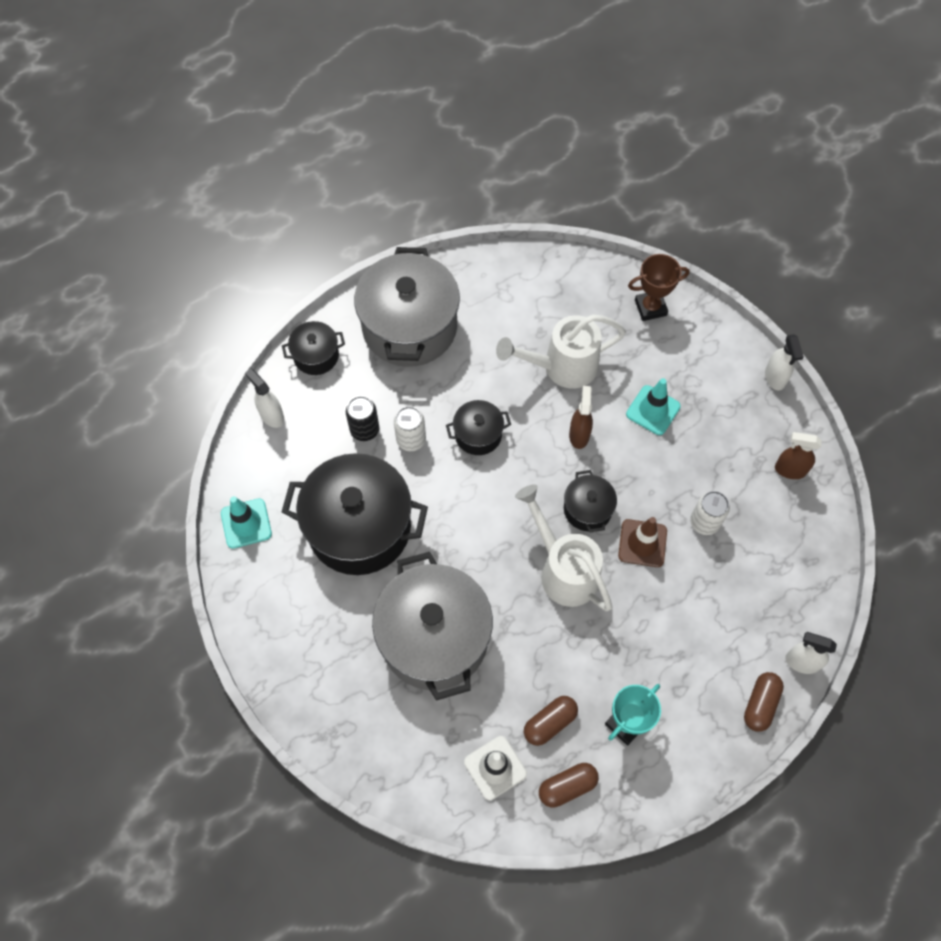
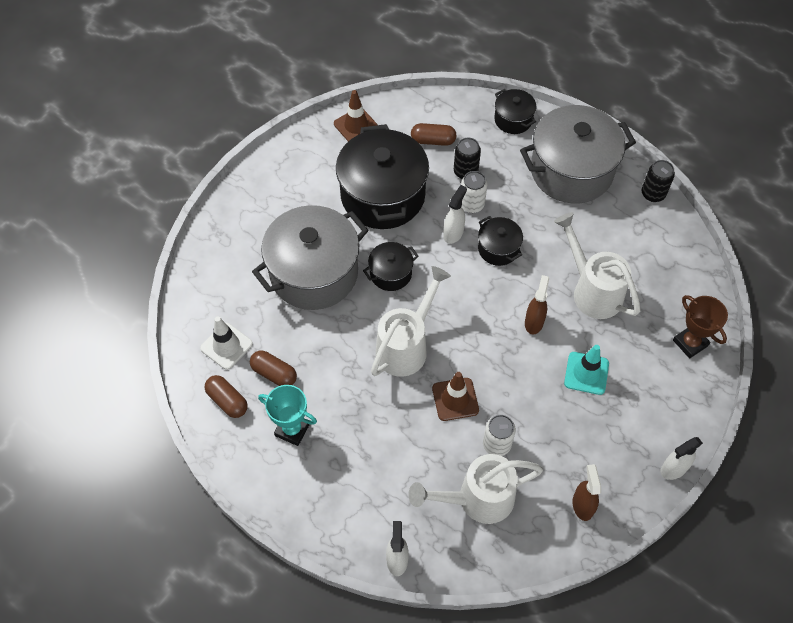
camera: 70 degrees right, 5 degrees down
turquoise traffic cone [221,496,272,549] -> brown traffic cone [334,90,378,141]
white spray bottle [245,369,284,428] -> white spray bottle moved to [443,185,467,244]
black pot [564,470,617,533] -> black pot moved to [363,242,418,291]
brown spray bottle [569,386,593,449] -> brown spray bottle turned 60 degrees counterclockwise [525,275,549,334]
brown capsule [744,672,784,732] -> brown capsule moved to [411,123,456,146]
none -> white watering can [409,454,543,524]
none -> black can [642,160,675,202]

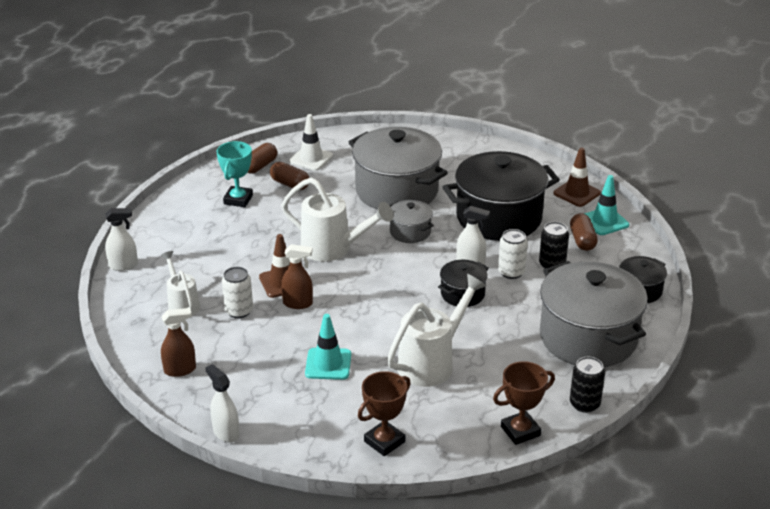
camera: 80 degrees right, 25 degrees down
brown capsule [250,350,297,386] -> brown capsule turned 75 degrees counterclockwise [270,162,309,190]
black pot [363,242,418,291] -> grey pot [389,200,434,243]
white watering can [409,454,543,524] -> white watering can [161,251,200,316], size x0.60
brown spray bottle [525,275,549,334] -> brown spray bottle moved to [281,244,313,309]
none -> brown trophy [493,361,555,445]
none -> turquoise traffic cone [584,175,629,235]

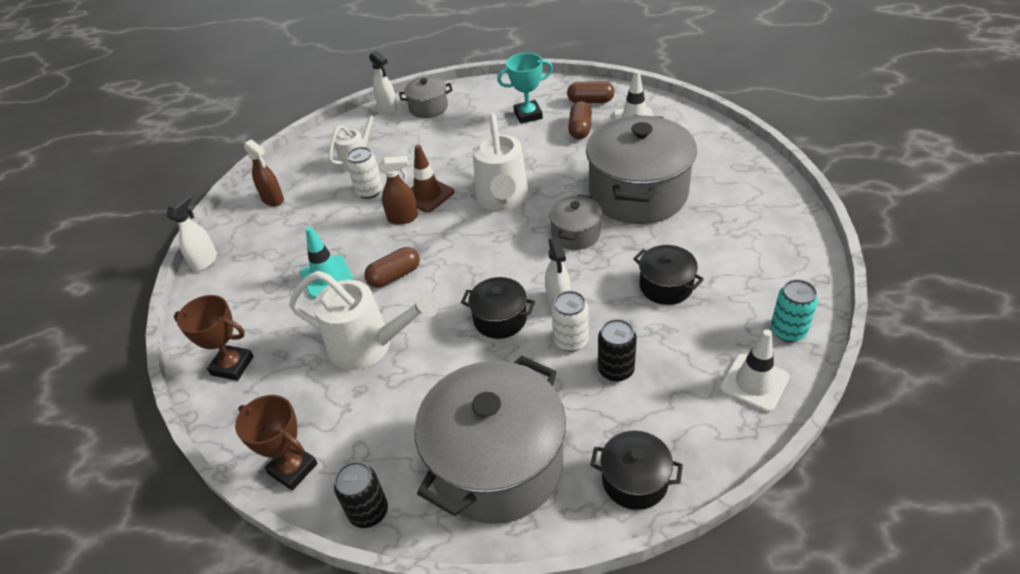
camera: 65 degrees right, 10 degrees up
brown spray bottle [281,244,313,309] -> brown spray bottle turned 75 degrees counterclockwise [379,156,418,225]
black pot [443,151,560,241] -> black pot [633,245,704,305], size x0.48
brown traffic cone [553,148,601,207] -> turquoise can [771,279,818,342]
brown capsule [570,213,598,251] -> brown capsule moved to [364,247,420,288]
turquoise traffic cone [584,175,629,235] -> white traffic cone [720,329,789,412]
none -> grey pot [399,77,453,118]

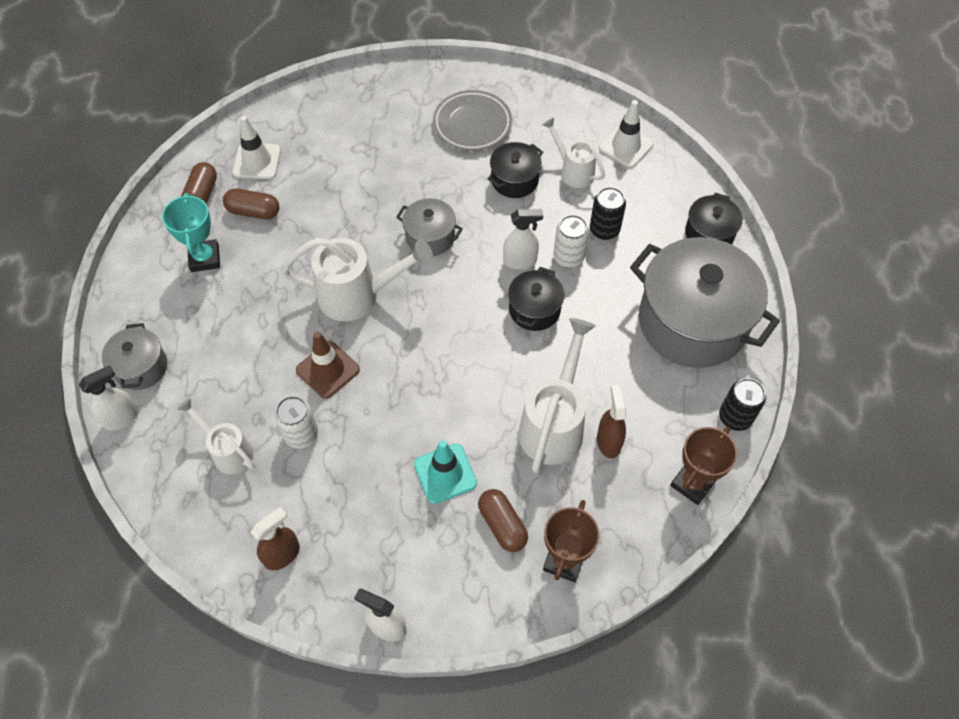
camera: 90 degrees left, 15 degrees up
brown capsule [364,247,420,288] -> brown capsule moved to [478,489,528,552]
brown spray bottle [379,156,418,225] -> brown spray bottle moved to [597,385,626,458]
grey pot [586,115,697,224] -> none
turquoise can [771,279,818,342] -> none
none -> grey plate [433,90,512,151]
none -> white watering can [542,117,605,188]

